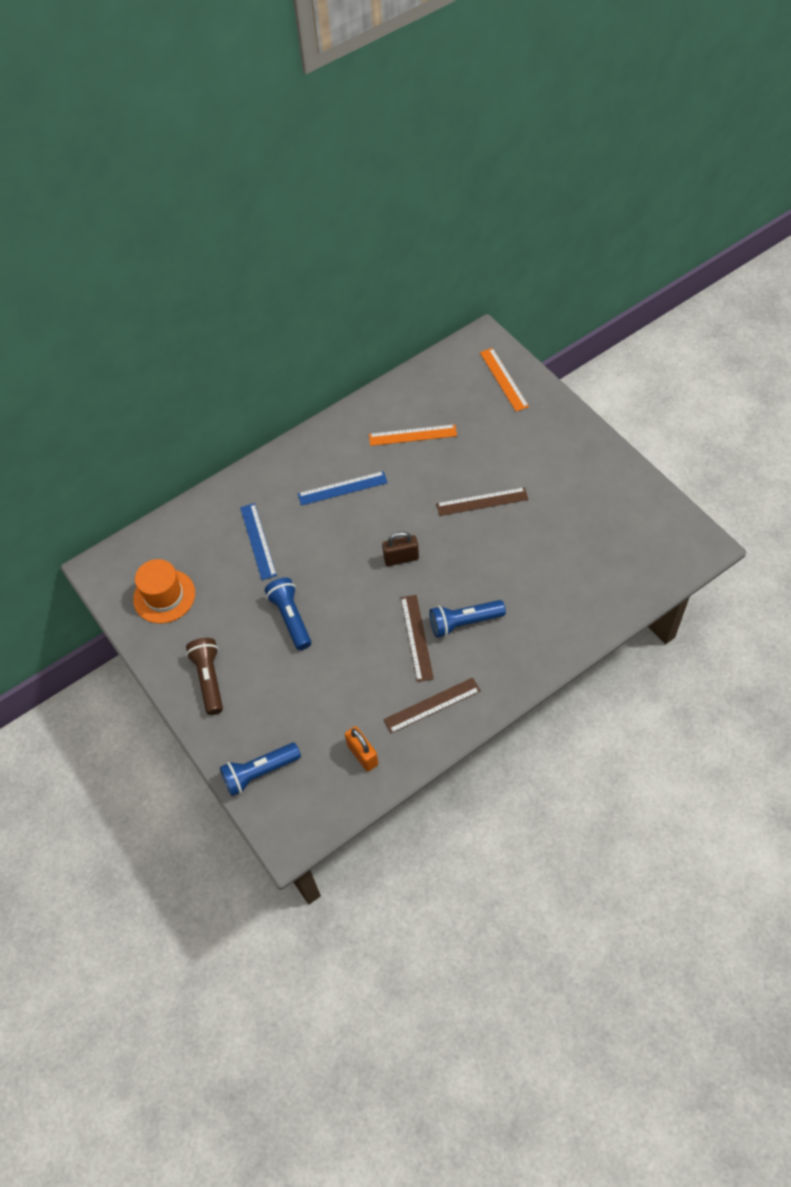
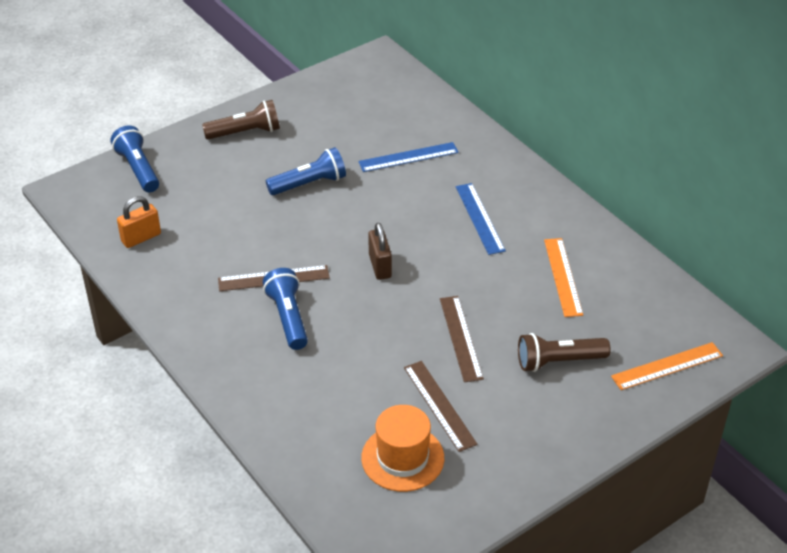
camera: 85 degrees right, 15 degrees down
orange hat [133,559,195,623] -> orange hat moved to [361,405,444,492]
brown ruler [383,677,481,733] -> brown ruler moved to [404,361,477,452]
none -> brown flashlight [518,333,611,372]

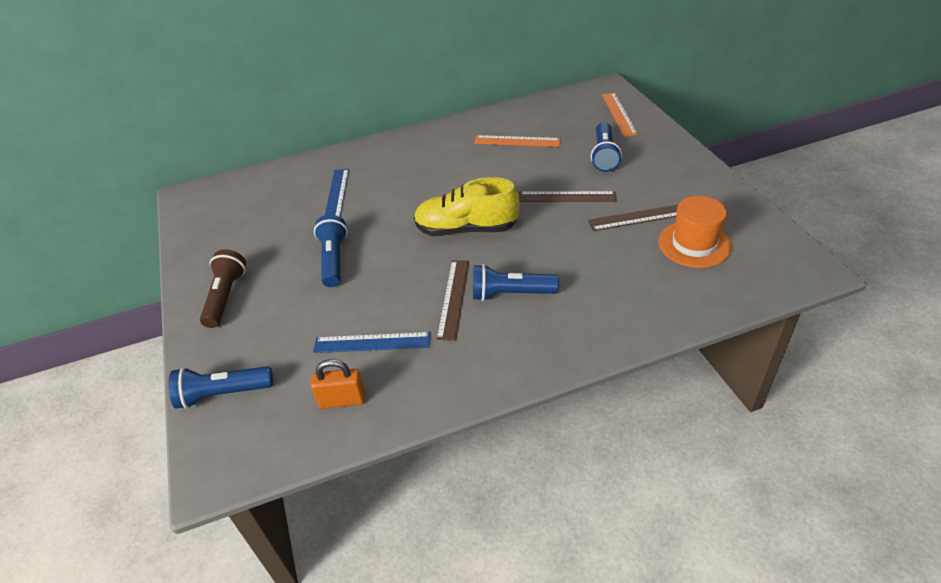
camera: 70 degrees left, 0 degrees up
orange padlock [117,196,161,248] -> orange padlock turned 75 degrees counterclockwise [311,359,365,409]
brown padlock [368,223,392,280] -> yellow shoe [414,177,520,236]
blue ruler [456,183,506,255] -> blue ruler moved to [313,332,431,353]
brown flashlight [518,333,611,372] -> blue flashlight [591,122,622,172]

